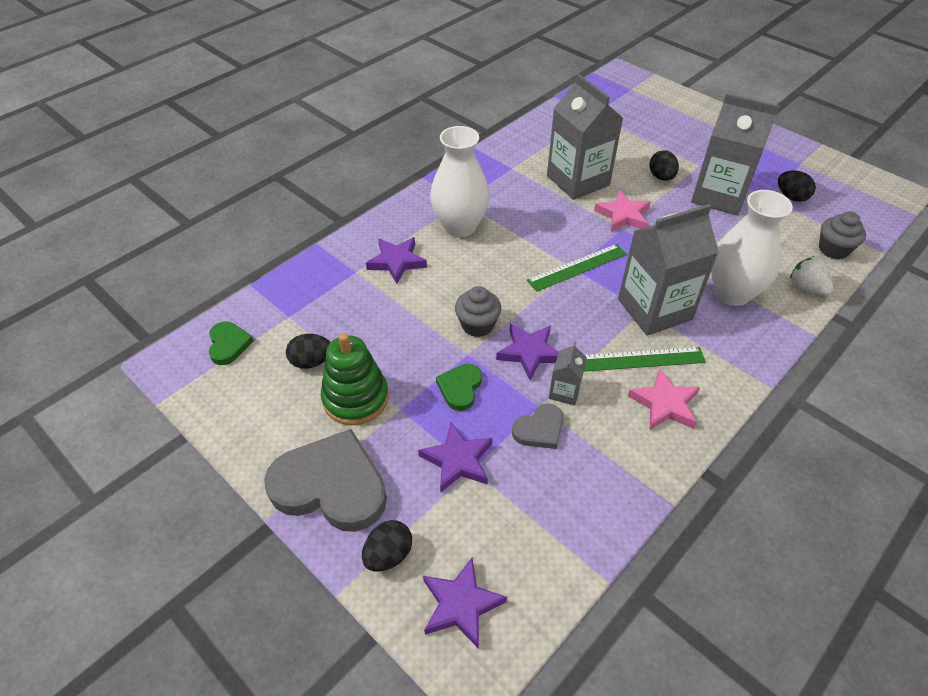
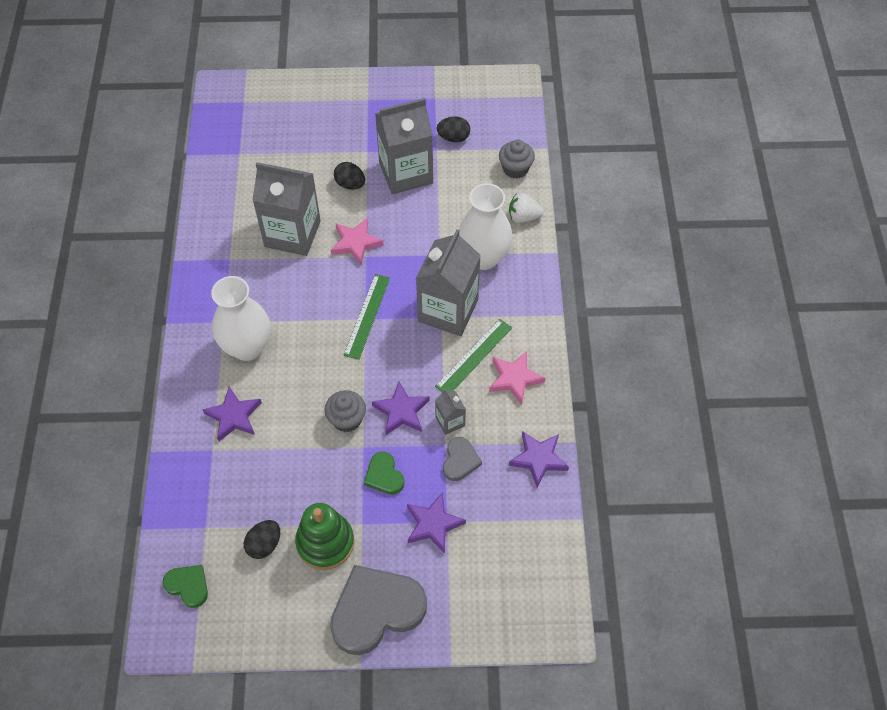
camera: 45 degrees left, 10 degrees up
black egg [362,520,412,572] -> none
purple star [423,558,507,648] -> purple star moved to [508,431,569,487]

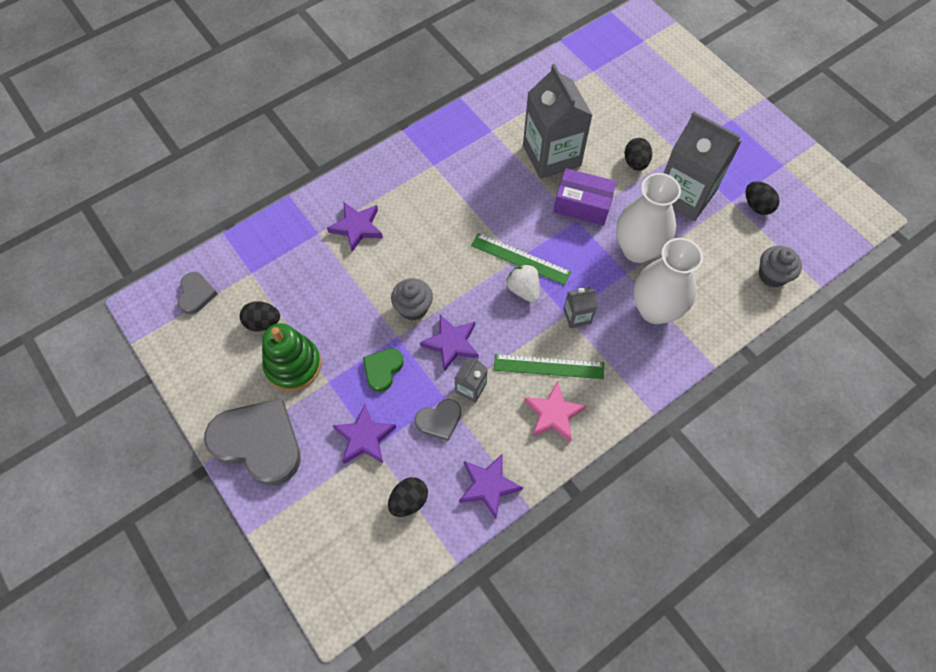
camera: 55 degrees right, 5 degrees up
green heart [163,565,208,608] -> grey heart [178,272,218,315]
white vase [211,276,271,361] -> white vase moved to [616,173,681,263]
pink star [331,218,384,265] -> purple box [553,168,617,225]
green ruler [343,274,390,360] -> green ruler turned 45 degrees clockwise [471,233,571,285]
grey carton [416,229,481,336] -> grey carton [564,287,597,328], size x0.45
white strawberry [509,193,544,223] -> white strawberry moved to [506,264,540,303]
none -> black egg [388,477,428,517]

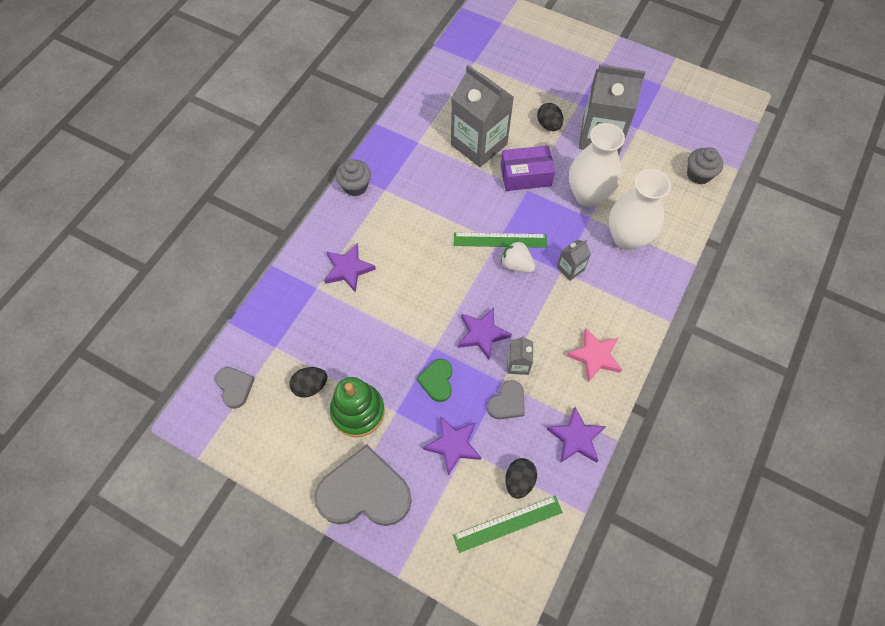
camera: 25 degrees left, 0 degrees up
grey cupcake [391,278,433,320] -> grey cupcake moved to [336,159,371,196]
green ruler [494,354,604,379] -> green ruler moved to [453,496,563,553]
black egg [745,181,780,215] -> none

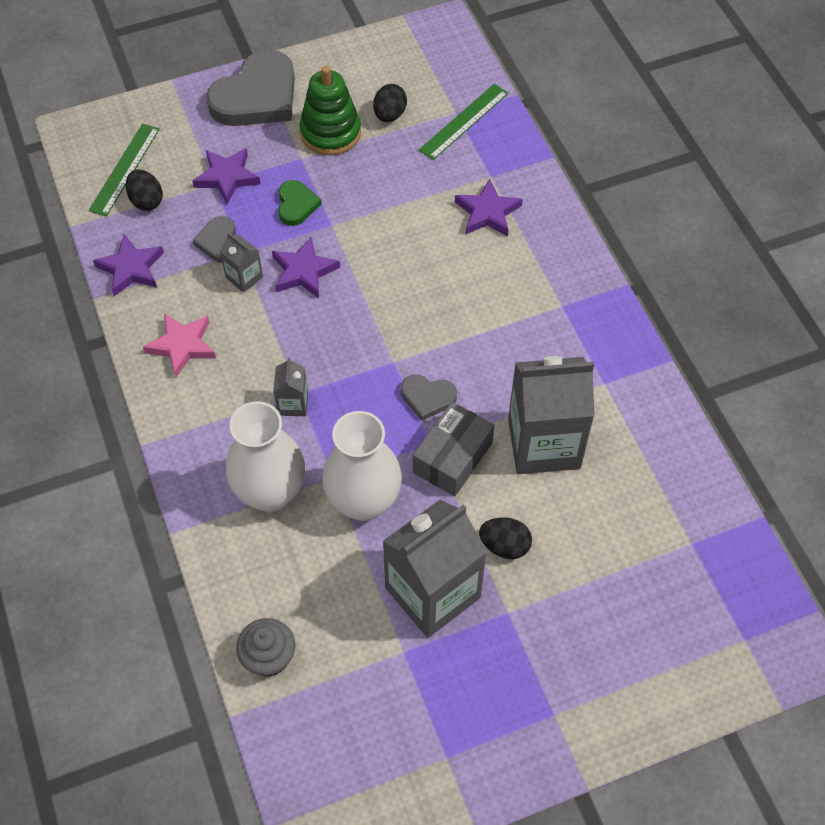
camera: 130 degrees right, 5 degrees down
grey heart [215,367,255,409] -> grey heart moved to [401,374,457,421]
grey cupcake [336,159,371,196] -> none
green heart [417,359,452,402] -> green heart turned 45 degrees clockwise [278,180,322,226]
green ruler [454,232,547,248] -> green ruler moved to [419,84,509,160]
purple box [501,145,555,191] -> grey box [413,402,494,496]
white strawberry [501,241,535,273] -> none

